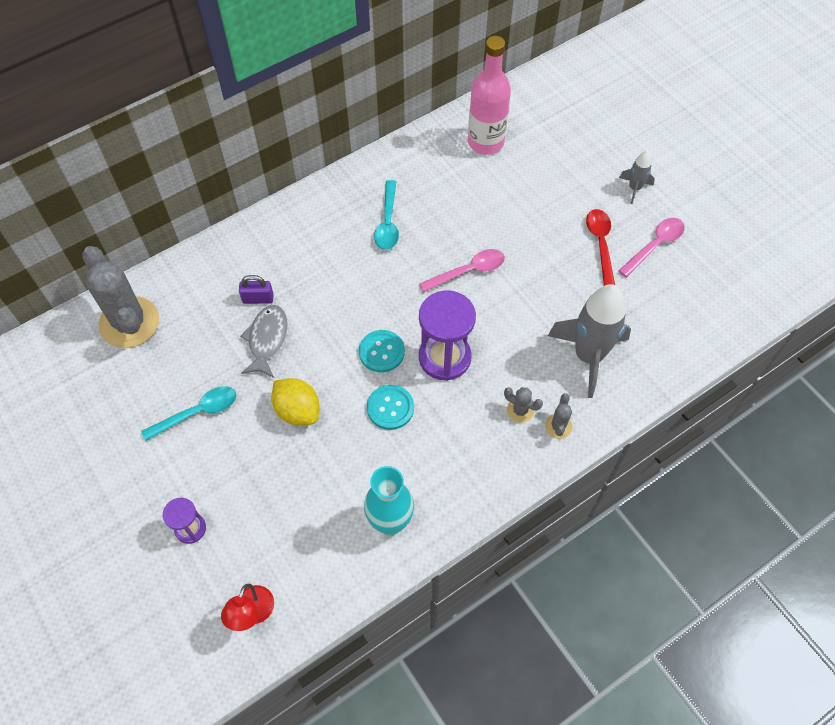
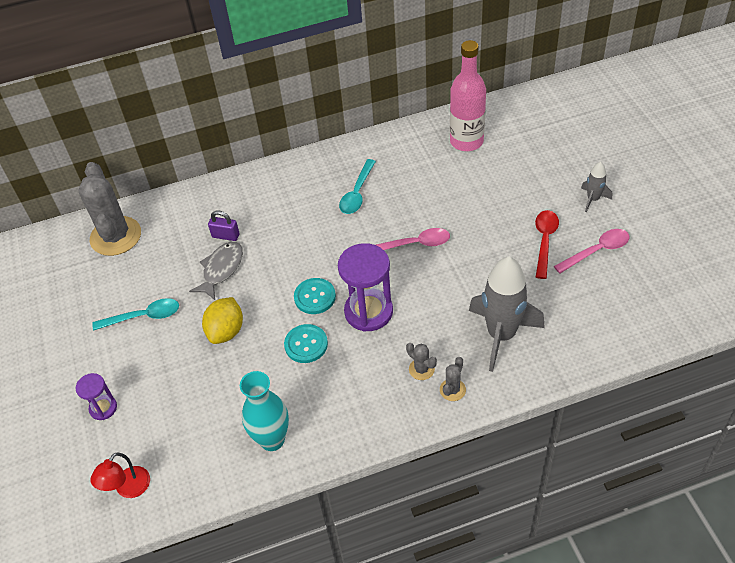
camera: 20 degrees right, 10 degrees down
yellow lemon [271,378,320,426] -> yellow lemon turned 45 degrees clockwise [202,297,243,344]

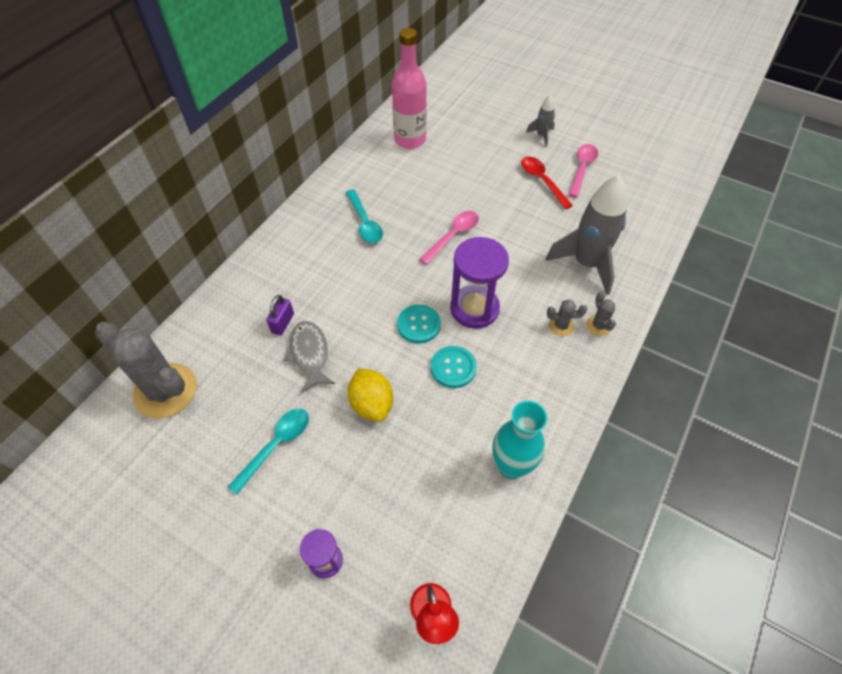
camera: 45 degrees left, 5 degrees up
purple padlock [208,211,239,241] -> purple padlock turned 45 degrees counterclockwise [266,295,294,335]

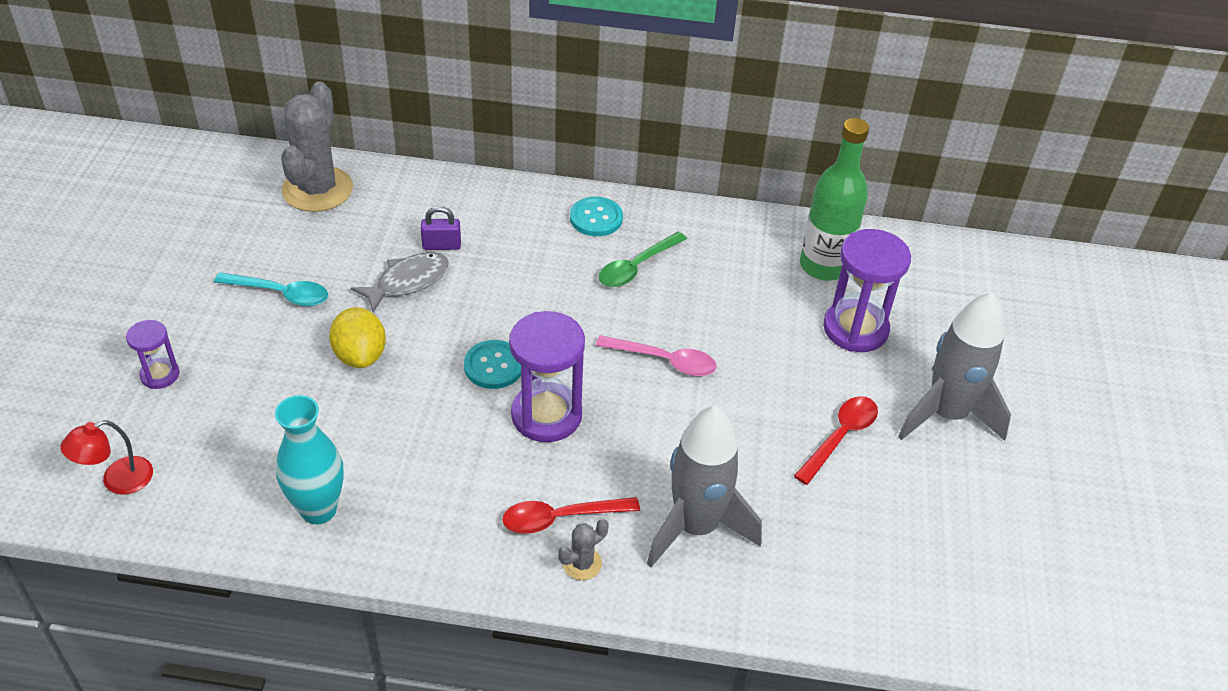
camera: 65 degrees right, 10 degrees down
turquoise spoon [346,189,383,243] -> green spoon [598,232,687,287]
yellow lemon [348,368,393,422] -> yellow lemon turned 60 degrees counterclockwise [329,307,386,368]
pink bottle [392,28,427,149] -> green bottle [800,118,869,281]
turquoise button [431,346,477,388] -> turquoise button moved to [570,197,623,236]
grey rocket [526,95,555,147] -> grey rocket [898,292,1011,441], size x2.10
grey cactus [547,299,587,336] -> red spoon [502,497,640,534]
pink spoon [568,144,598,198] -> none
none -> purple hourglass [823,229,911,352]

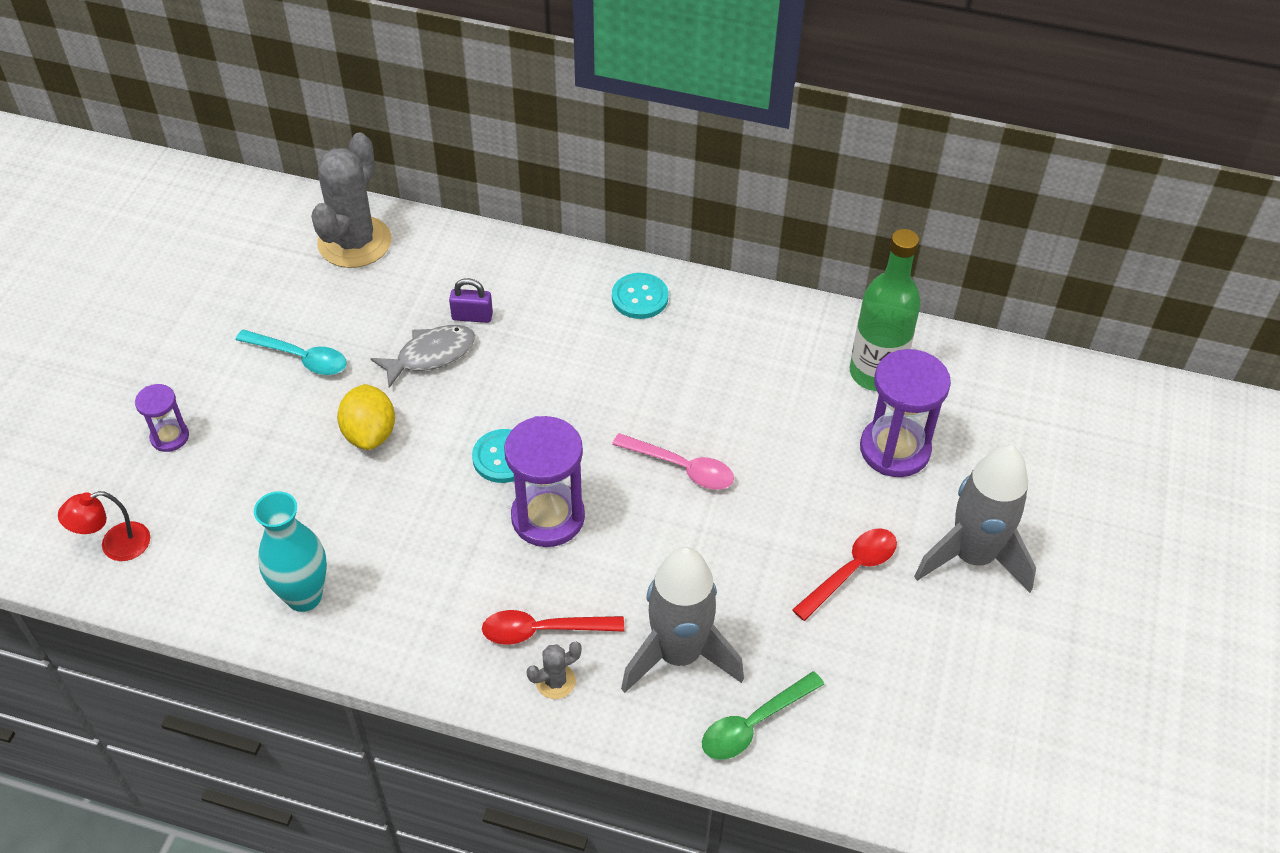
camera: 10 degrees right, 5 degrees up
green spoon [598,232,687,287] -> green spoon moved to [702,671,824,760]

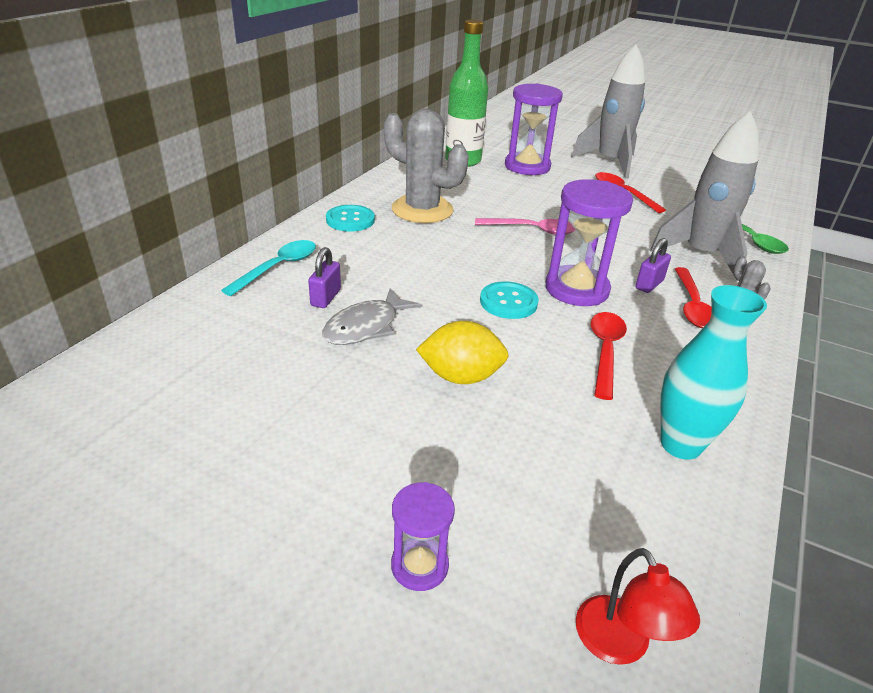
camera: 80 degrees left, 15 degrees down
turquoise spoon [235,329,347,375] -> turquoise spoon moved to [221,240,316,296]
grey cactus [311,132,391,268] -> grey cactus moved to [384,109,469,223]
grey fish [370,325,476,388] -> grey fish turned 120 degrees counterclockwise [322,288,421,345]
pink spoon [612,433,734,490] -> pink spoon turned 60 degrees clockwise [475,218,576,235]
none -> red spoon [591,312,627,400]
none -> purple padlock [635,238,671,293]

